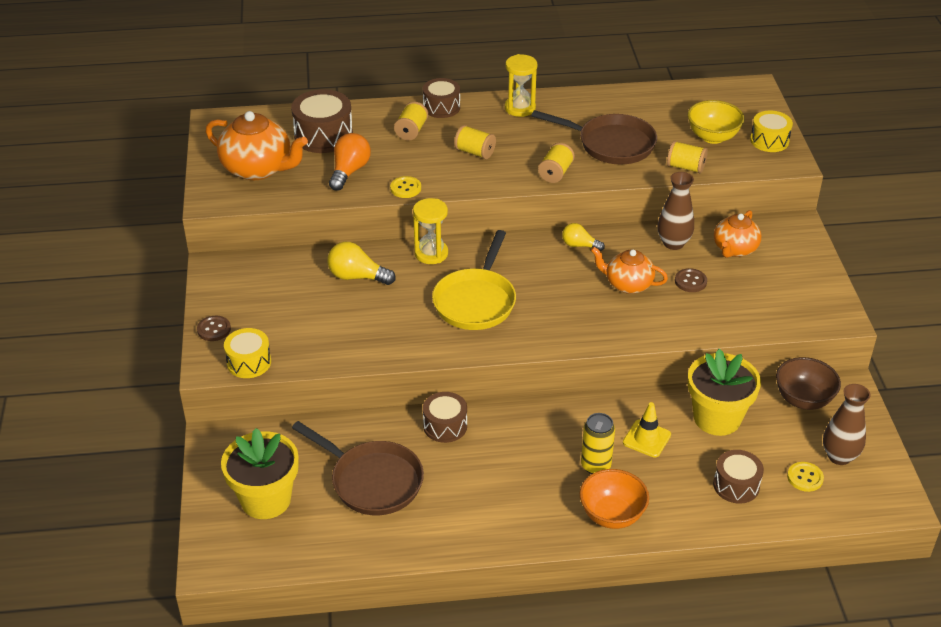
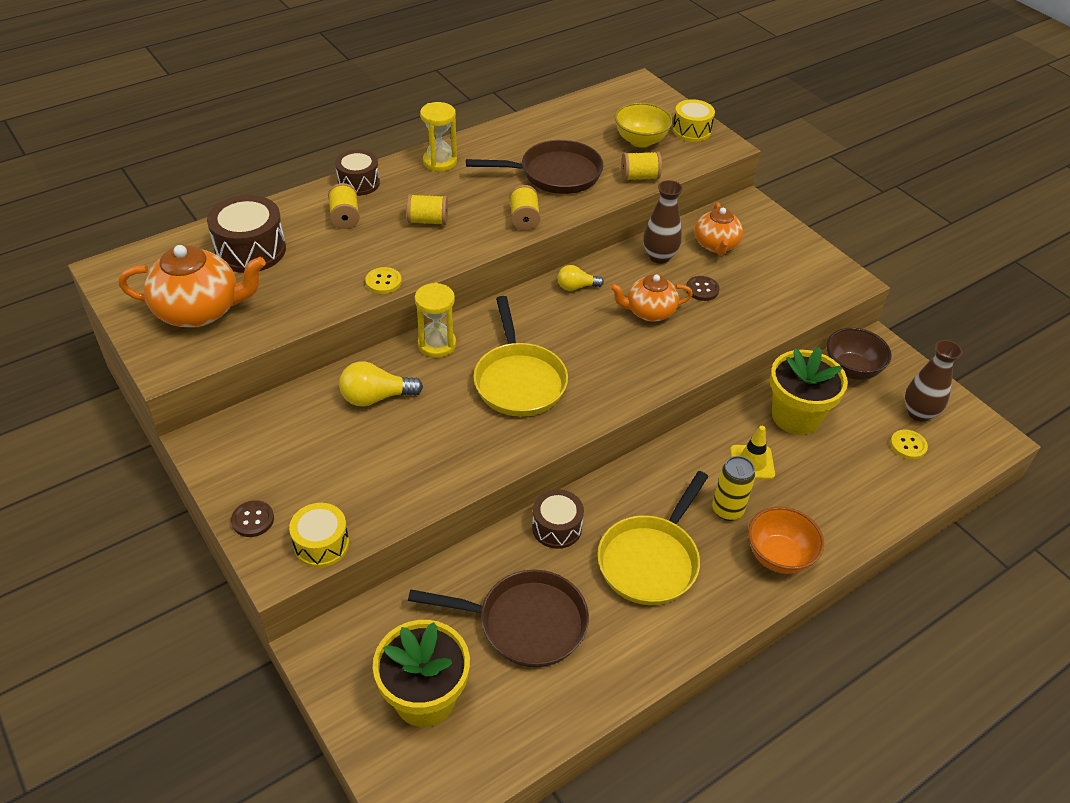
camera: 30 degrees left, 5 degrees up
orange light bulb [329,133,371,191] -> none
brown drum [713,450,764,504] -> none
none -> yellow pan [597,471,709,605]

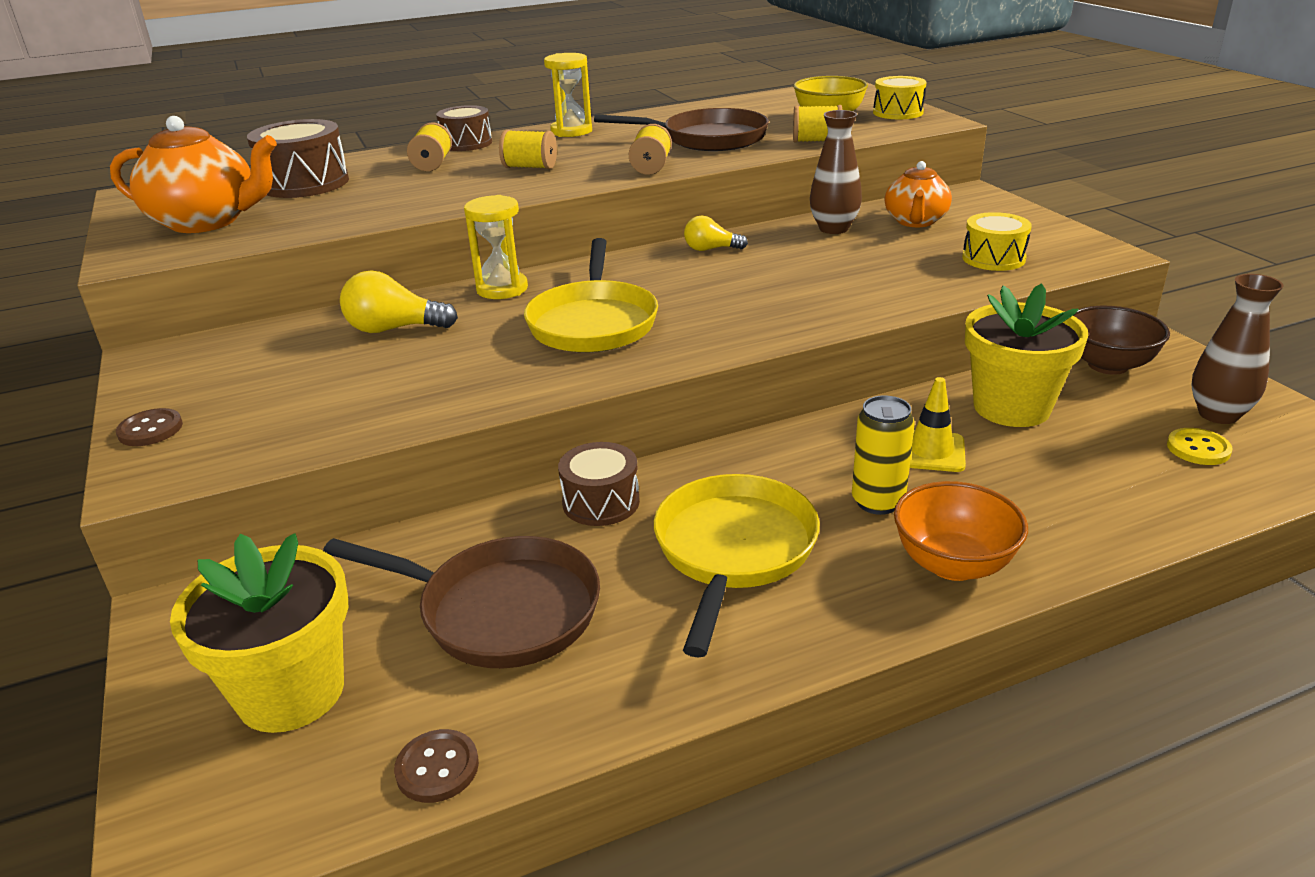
camera: 15 degrees right, 15 degrees down
yellow drum [289,503,349,568] -> yellow drum moved to [962,212,1032,271]
yellow button [365,267,402,294] -> none
yellow pan [597,471,709,605] -> yellow pan turned 150 degrees clockwise [654,474,820,658]
orange teapot [610,274,693,322] -> none
brown button [686,276,720,301] -> brown button moved to [394,729,479,803]

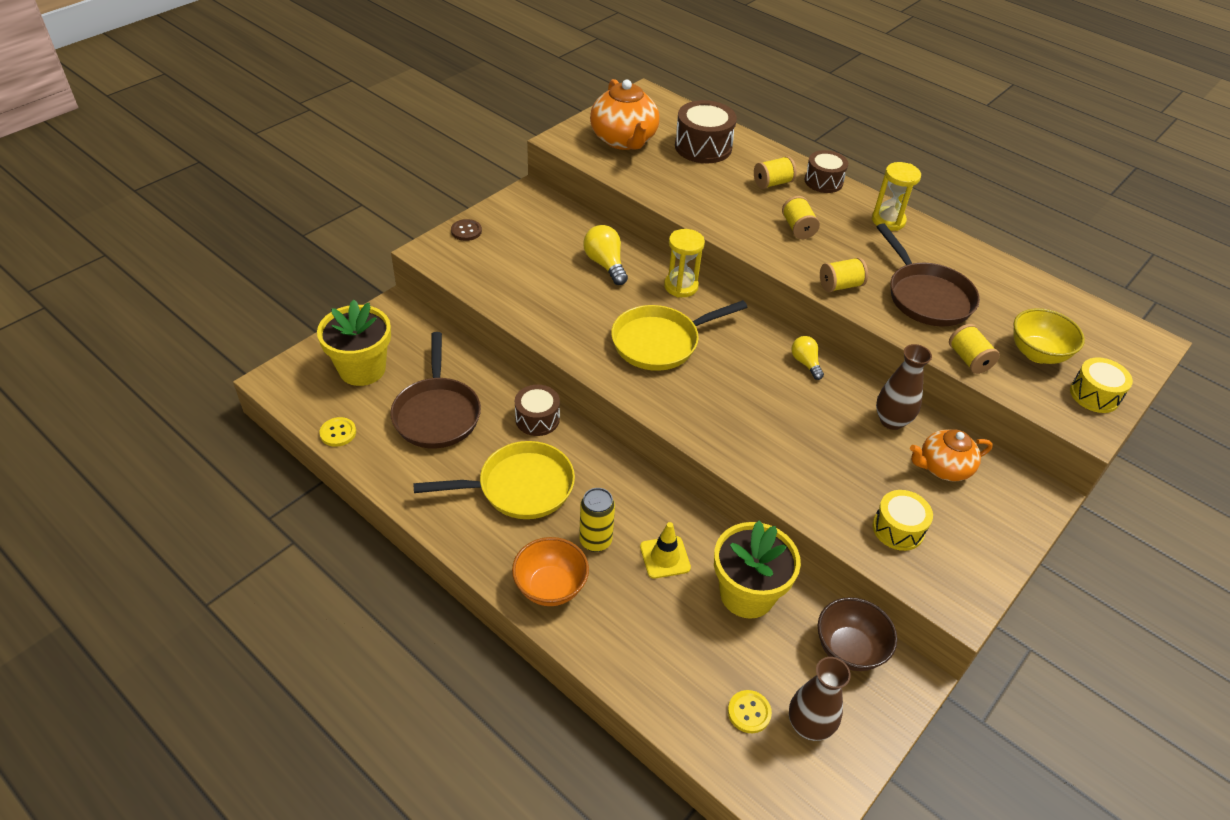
camera: 60 degrees right, 15 degrees up
brown button [394,729,479,803] -> yellow button [320,417,356,447]

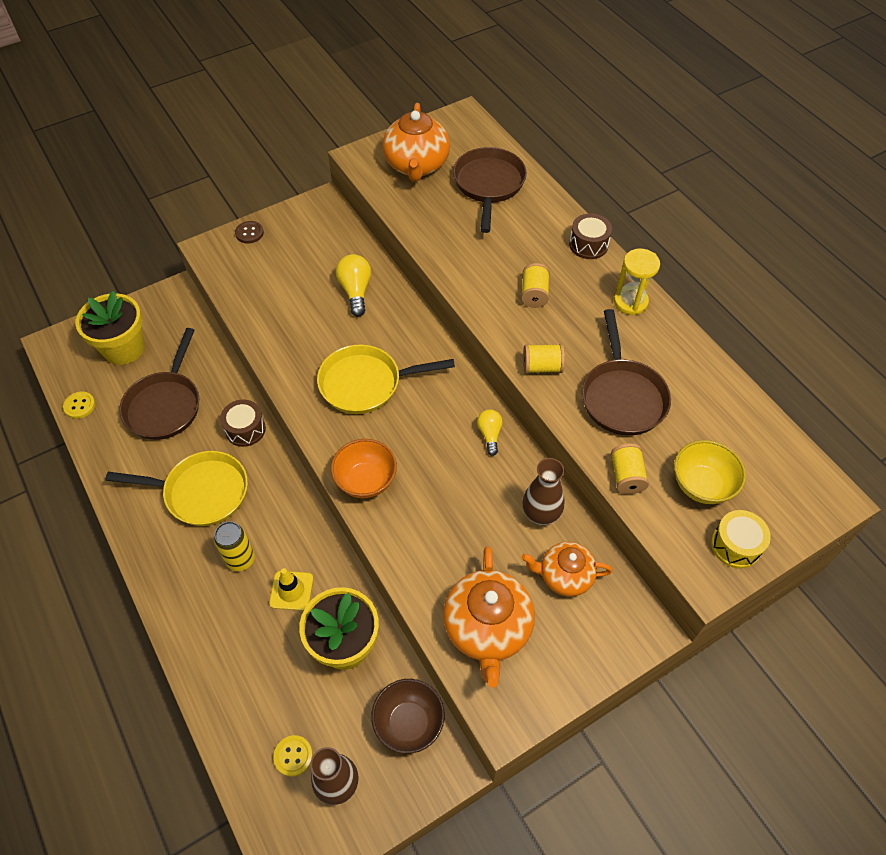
camera: 20 degrees right, 10 degrees up
orange bowl [512,537,589,606] -> orange bowl moved to [331,439,397,498]
yellow hourglass [664,229,705,297] -> none
brown drum [675,100,737,163] -> brown pan [453,147,527,233]
yellow spool [754,156,797,189] -> none
yellow drum [873,490,933,551] -> orange teapot [443,546,535,687]

